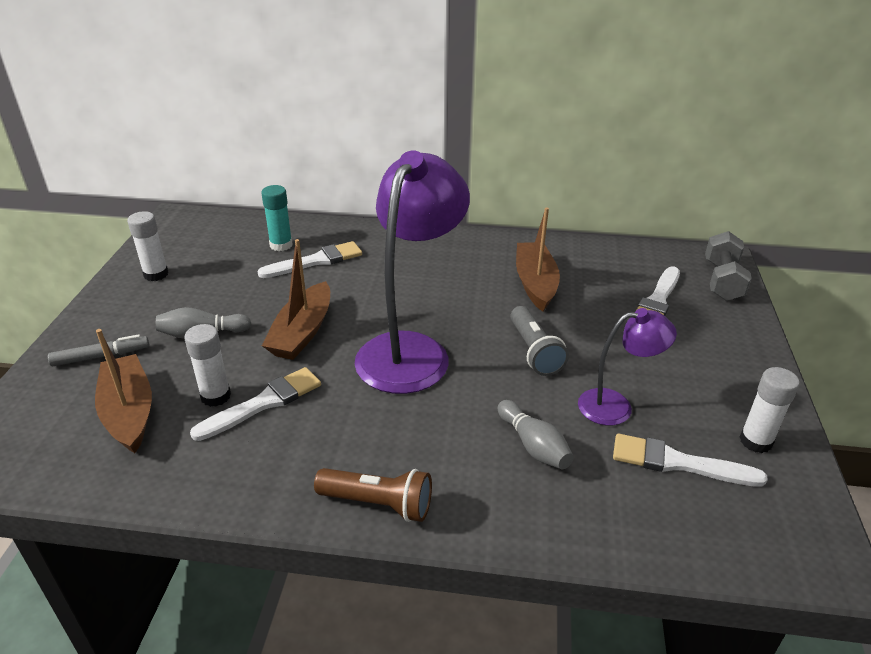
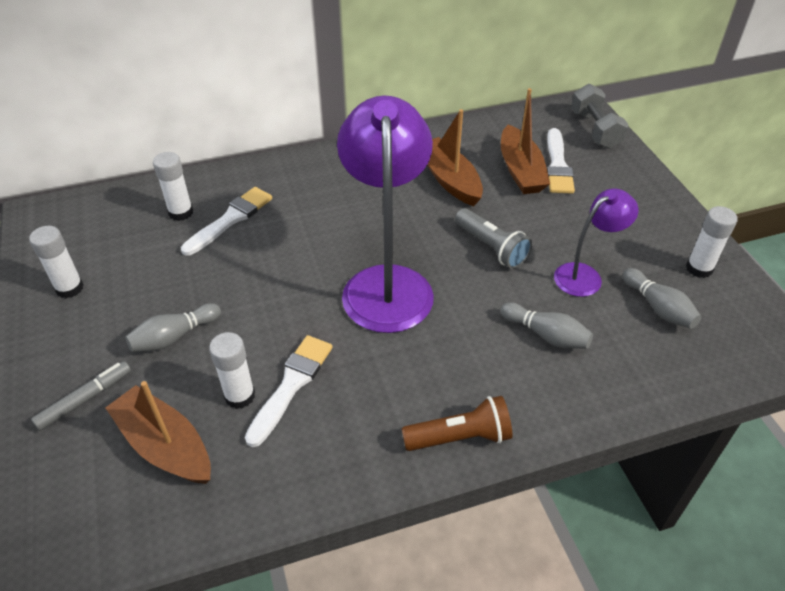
camera: 25 degrees left, 10 degrees up
turquoise glue stick [261,185,293,251] -> white glue stick [153,152,193,221]
brown boat [262,239,330,360] -> brown boat moved to [501,88,550,194]
white brush [613,434,768,487] -> grey bowling pin [623,268,701,329]

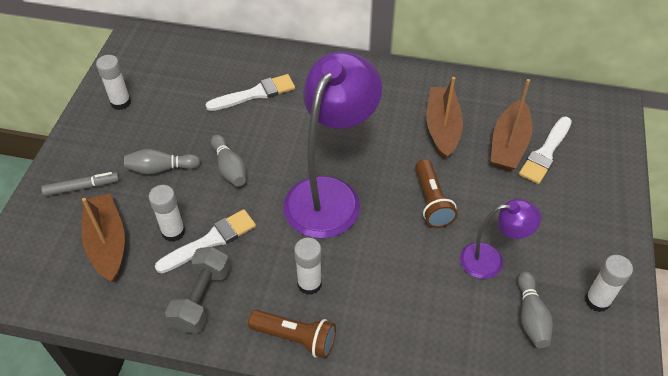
camera: 30 degrees right, 5 degrees up
white glue stick [153,152,193,221] -> white glue stick moved to [294,237,322,295]
grey flashlight [455,208,532,269] -> brown flashlight [415,159,458,228]
grey bowling pin [500,302,593,349] -> grey bowling pin moved to [211,135,246,187]
grey dumbbell [571,84,629,149] -> grey dumbbell moved to [165,247,230,333]

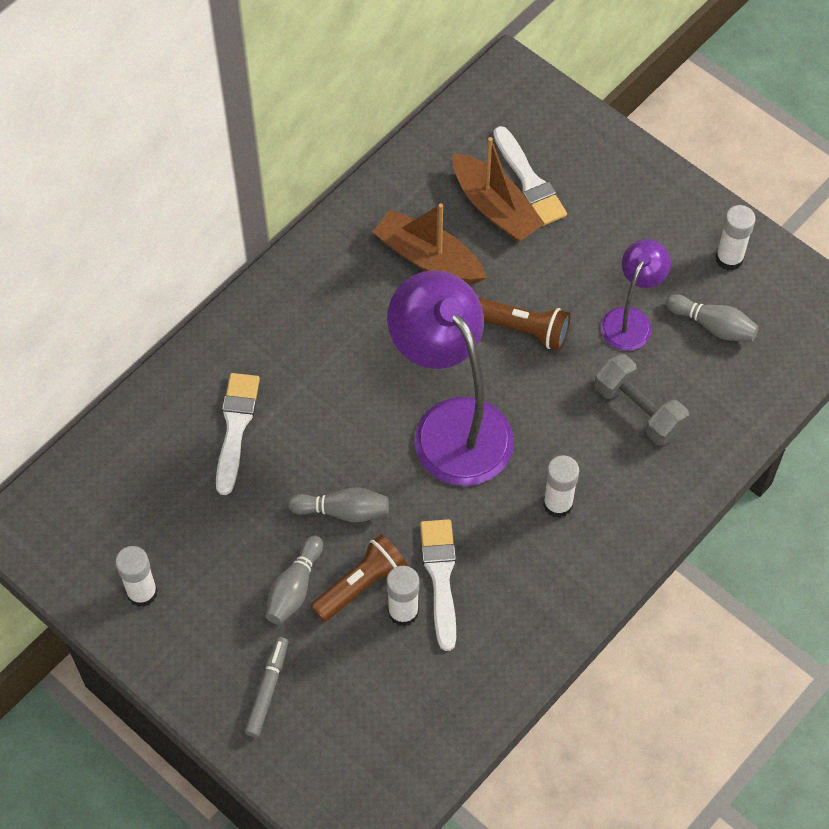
camera: 60 degrees left, 10 degrees up
brown boat [82,193,125,282] -> none
grey dumbbell [165,247,230,333] -> grey dumbbell moved to [594,354,689,445]
brown flashlight [248,310,336,359] -> brown flashlight moved to [311,534,407,622]

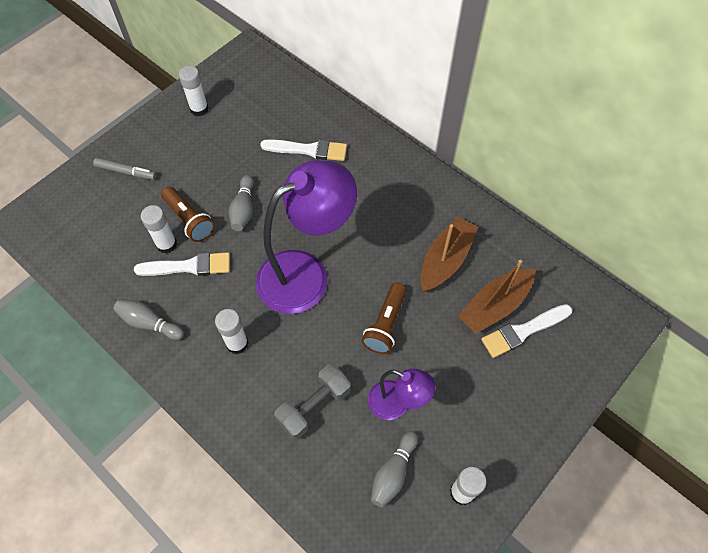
camera: 90 degrees right, 0 degrees up
grey bowling pin [266,535,323,625] -> grey bowling pin moved to [113,299,184,340]

